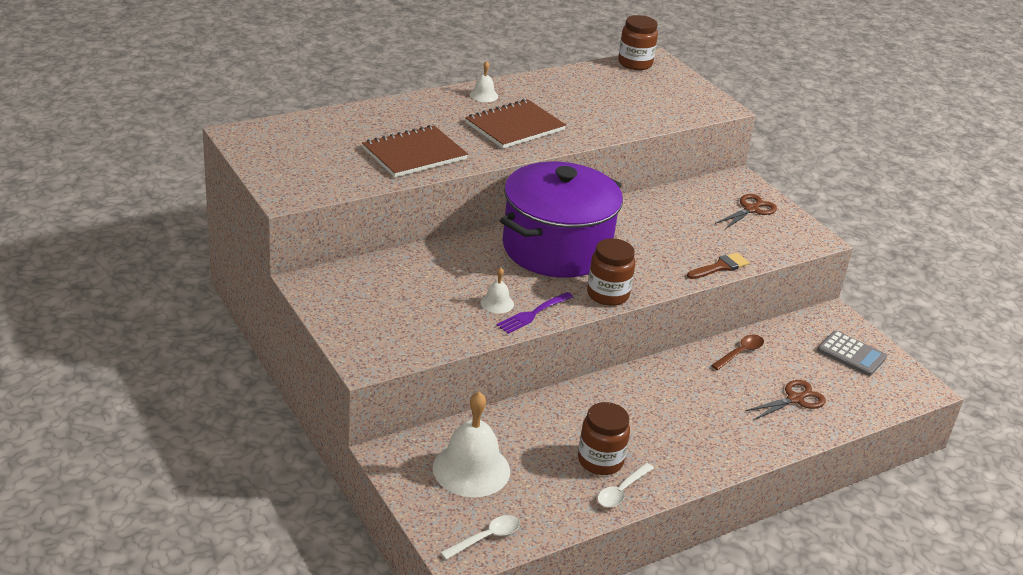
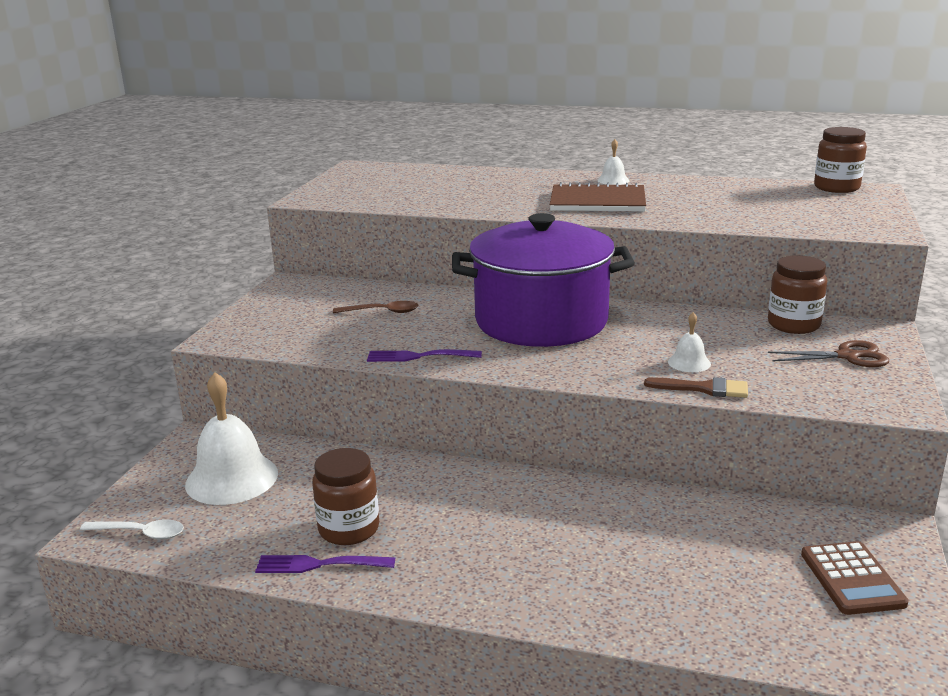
camera: 50 degrees right, 10 degrees down
brown notebook [362,125,468,177] -> none
white bell [481,267,514,313] -> white bell moved to [668,312,711,372]
brown jar [587,238,635,306] -> brown jar moved to [768,255,827,334]
white spoon [597,463,654,507] -> purple fork [255,555,395,573]
brown spoon [711,335,764,370] -> brown spoon moved to [333,301,419,313]
brown scissors [745,380,826,420] -> none
grey calculator [817,331,887,376] -> brown calculator [801,541,909,615]

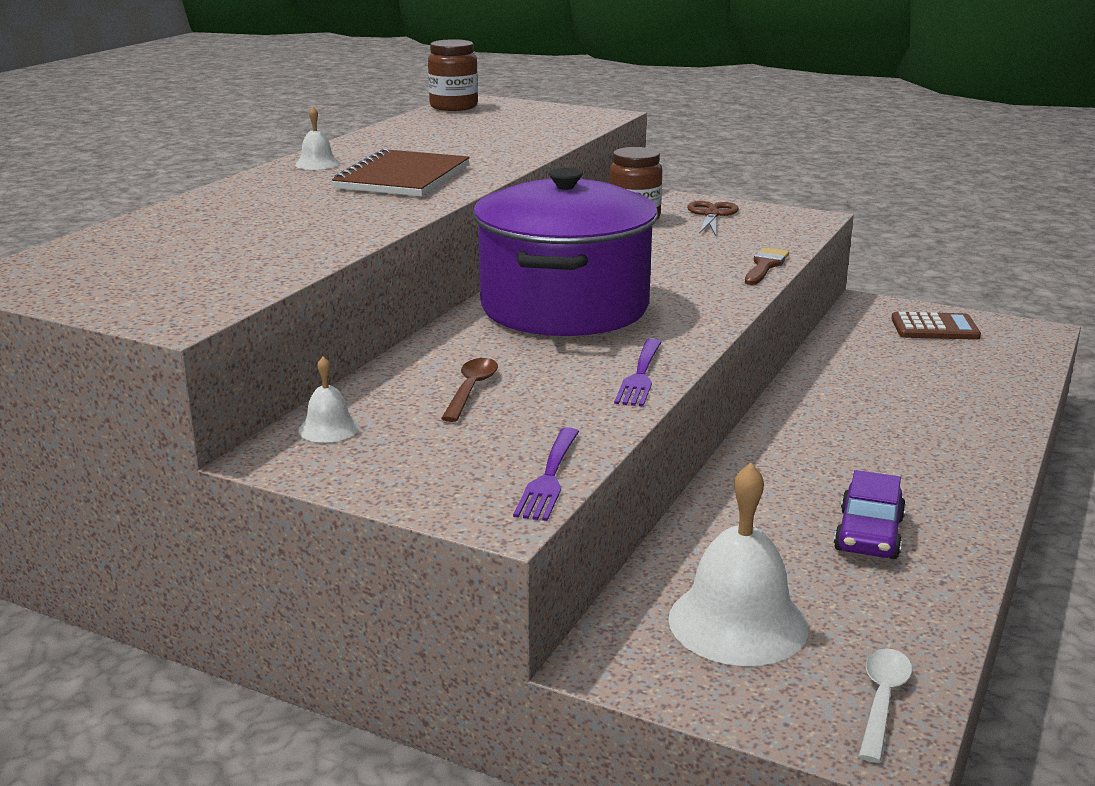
camera: 80 degrees left, 0 degrees up
purple fork [255,555,395,573] -> purple fork moved to [513,427,579,521]
brown jar [312,448,379,545] -> purple car [834,470,906,559]
white bell [668,312,711,372] -> white bell moved to [299,357,359,443]

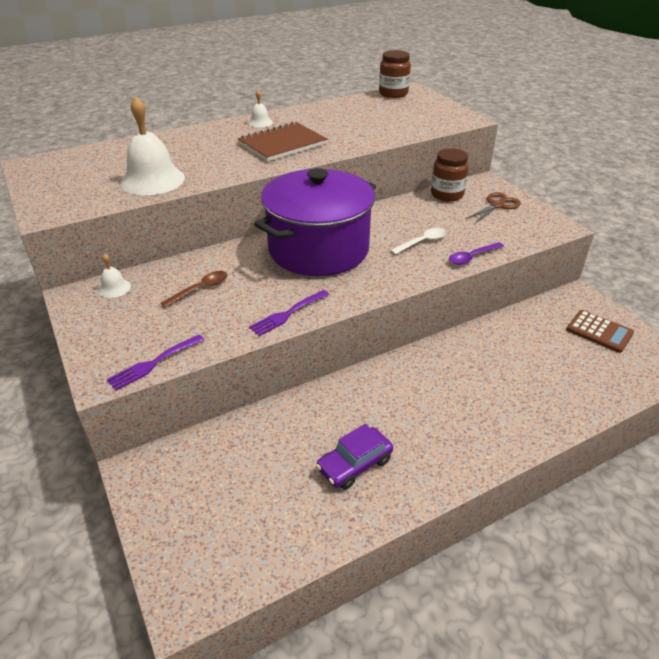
camera: 35 degrees right, 15 degrees up
white bell [668,463,808,666] -> white bell moved to [120,96,185,195]
brown brush [745,247,789,285] -> purple spoon [449,242,504,265]
white spoon [859,648,912,763] -> white spoon moved to [390,228,446,255]

